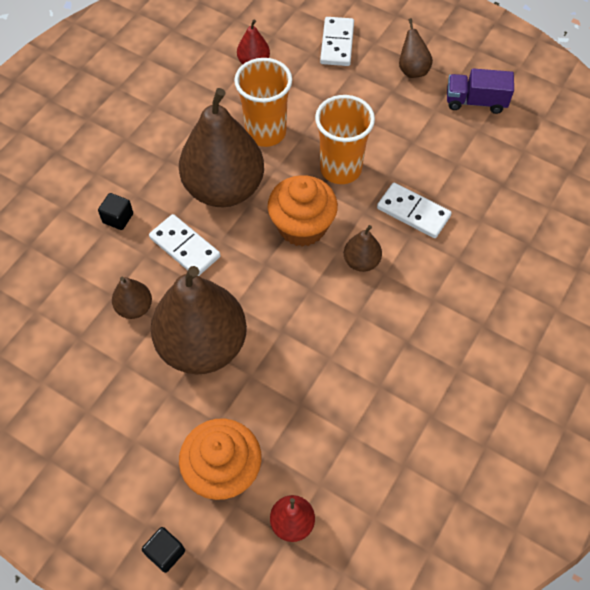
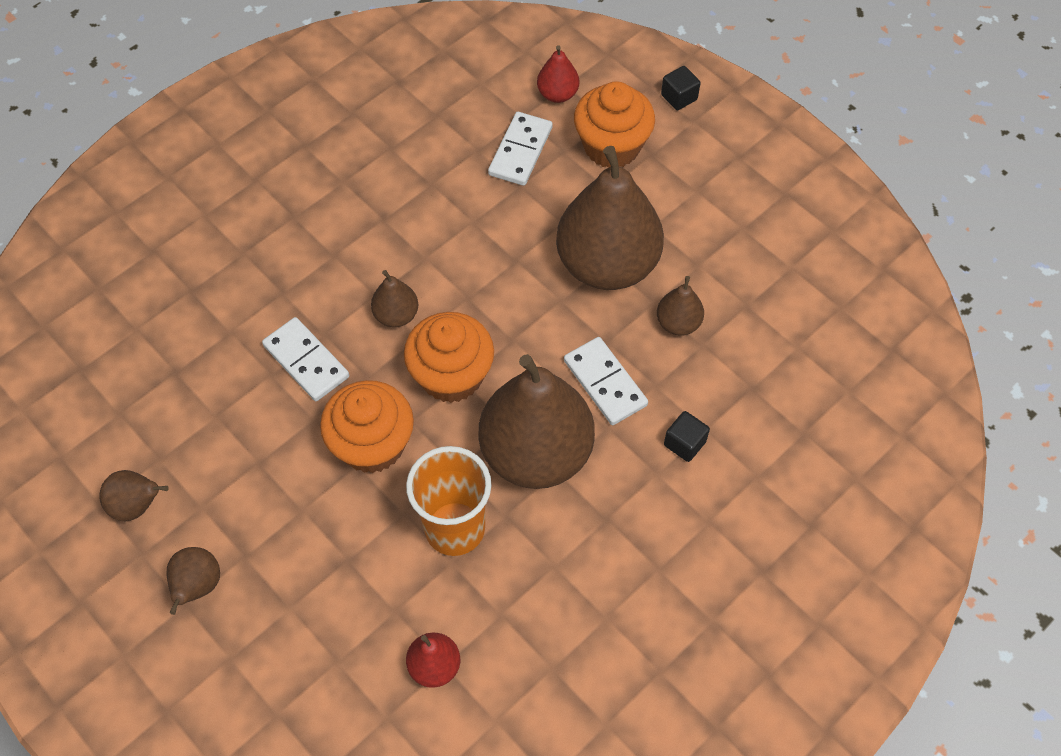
camera: 165 degrees left, 0 degrees up
orange cup [315,95,375,184] -> orange cupcake [320,380,414,473]
white domino [320,17,354,66] -> white domino moved to [488,112,553,186]
purple truck [447,68,514,114] -> brown pear [99,470,169,521]

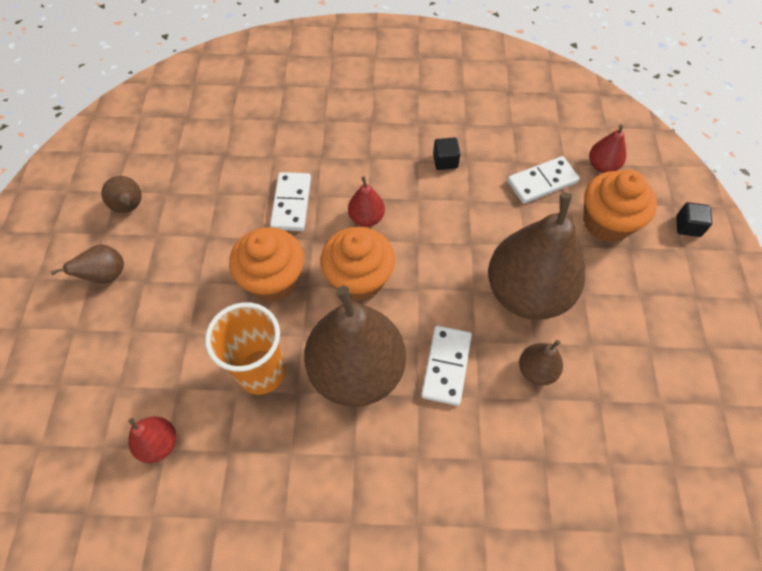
camera: 45 degrees right, 0 degrees up
brown pear [371,270,418,327] -> red pear [348,176,385,227]
black cube [664,411,710,462] -> black cube moved to [433,137,461,170]

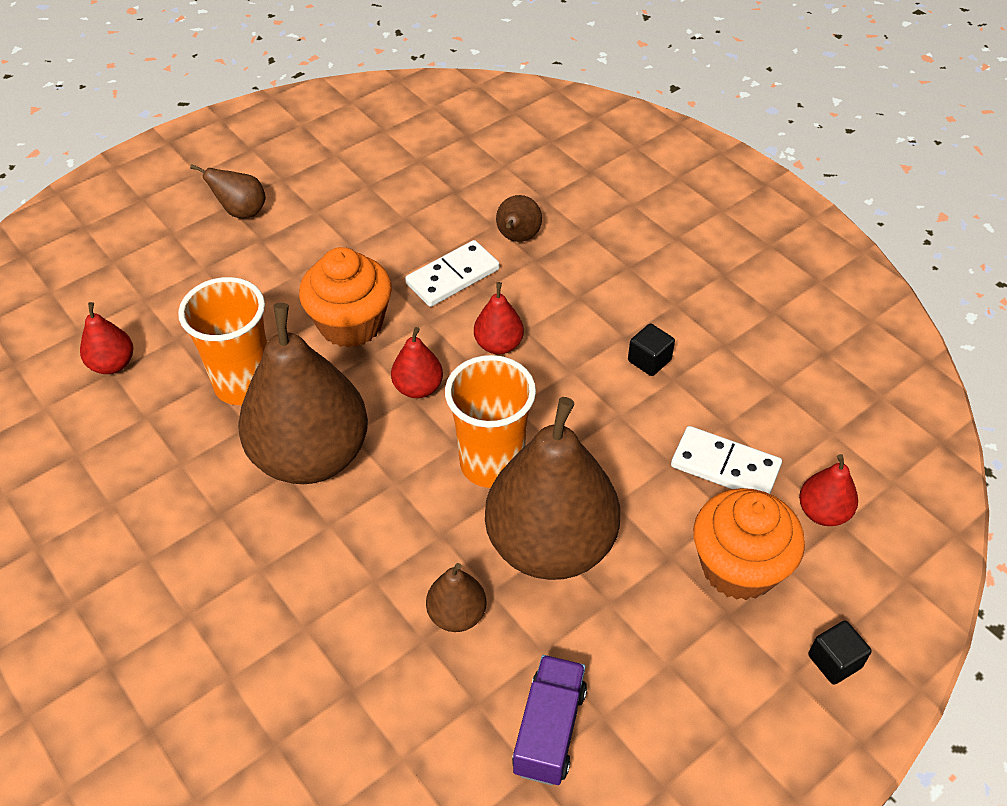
camera: 50 degrees right, 10 degrees down
brown pear [101,176,141,213] -> brown pear moved to [496,195,542,242]
orange cupcake [321,227,395,301] -> red pear [391,327,443,398]
white domino [421,326,472,406] -> none
none -> orange cup [445,355,536,488]
none -> purple truck [512,655,587,785]

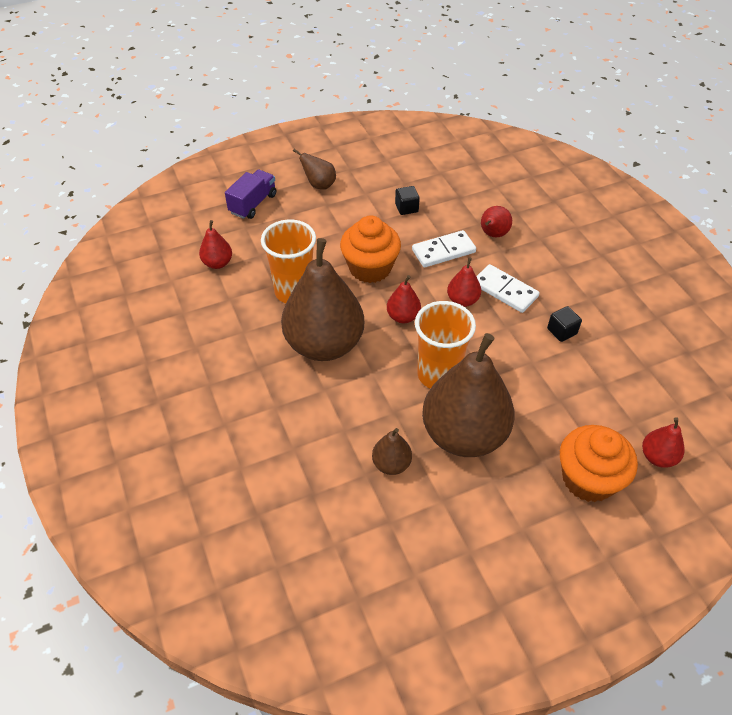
camera: 15 degrees right, 0 degrees up
brown pear [496,195,542,242] -> red pear [481,206,512,237]
purple truck [512,655,587,785] -> purple truck moved to [225,170,276,219]
white domino [671,426,782,494] -> white domino moved to [476,264,540,313]
black cube [809,621,871,685] -> black cube moved to [395,186,420,215]

